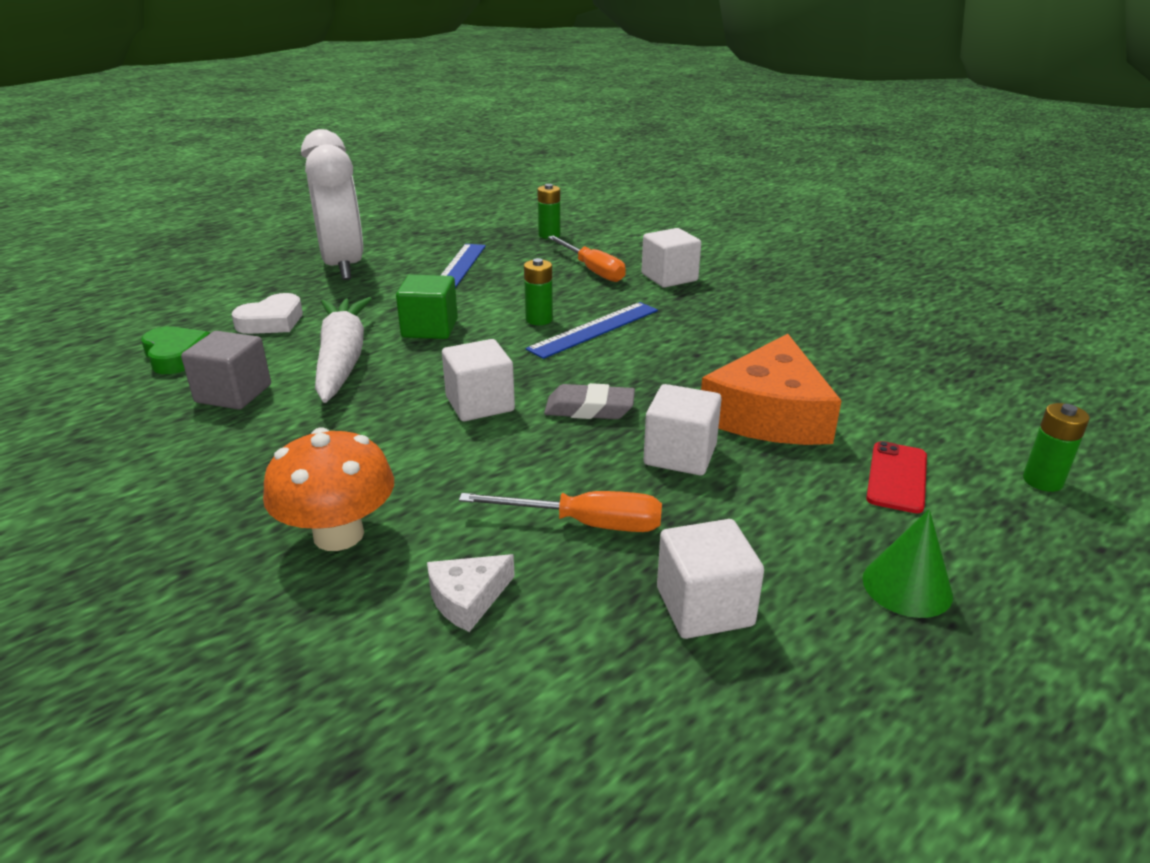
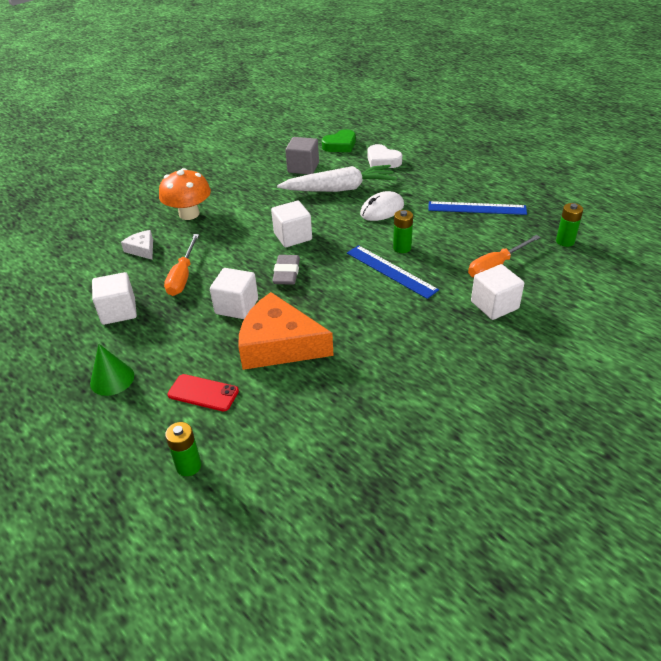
camera: 90 degrees right, 10 degrees up
white clock [301,129,363,280] -> none
green cube [396,275,458,339] -> white mouse [360,191,404,221]

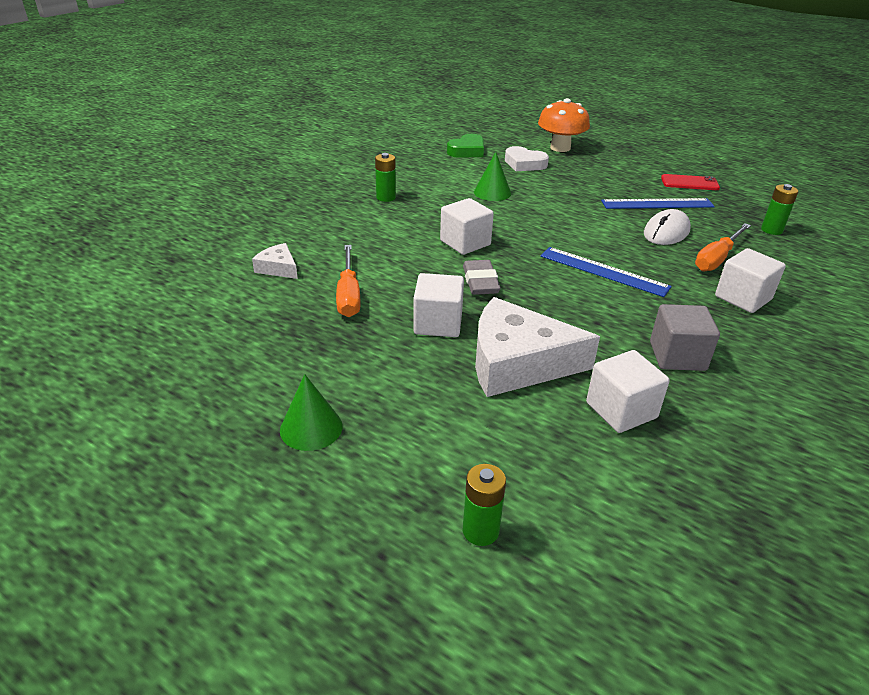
camera: 15 degrees left, 5 degrees down
white cube [92,272,137,325] -> white cube moved to [586,350,670,433]
orange mushroom [159,168,211,220] -> orange mushroom moved to [538,98,590,152]
red phone [167,374,239,411] -> red phone moved to [661,174,720,190]
orange cheese [238,292,334,370] -> white cheese [475,297,600,397]
white carrot [277,165,397,192] -> green cone [474,152,511,201]
grey cube [285,137,319,174] -> grey cube moved to [650,304,720,371]
white mouse [360,191,404,221] -> white mouse moved to [644,209,691,245]
green battery [393,210,413,253] -> green battery moved to [375,153,396,202]

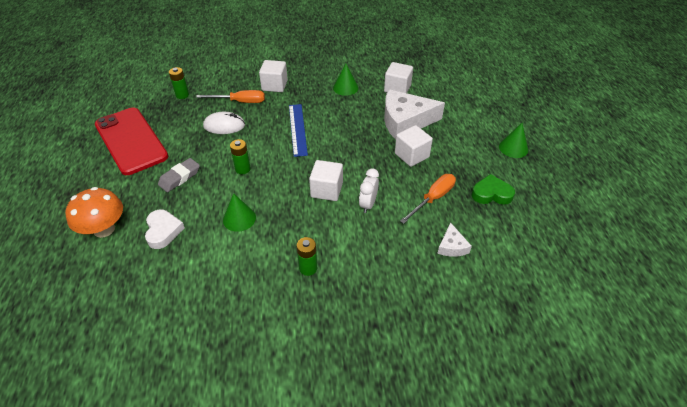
camera: 130 degrees left, 10 degrees up
green heart [447,134,484,158] -> green heart moved to [471,174,515,205]
grey eraser [463,260,501,295] -> grey eraser moved to [158,158,200,192]
green battery [463,464,506,546] -> green battery moved to [230,139,251,174]
white cheese [475,297,600,397] -> white cheese turned 120 degrees clockwise [384,89,445,140]
blue ruler [601,198,715,209] -> none
grey cube [650,304,720,371] -> green cone [333,63,358,96]
red phone [661,174,720,190] -> red phone [95,108,168,175], size x2.23
none -> white clock [359,168,379,213]

